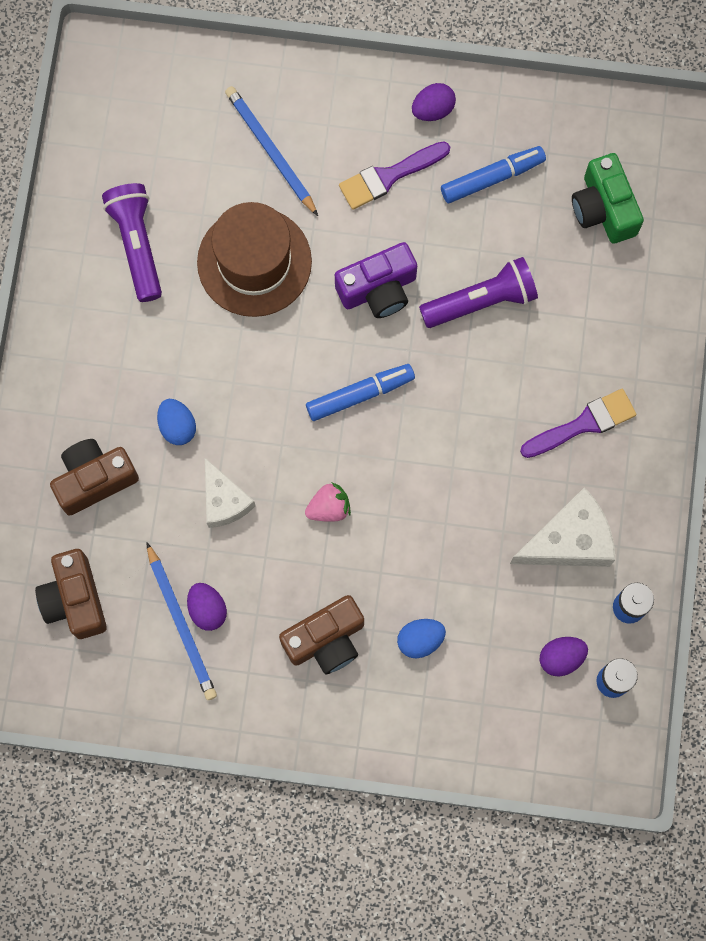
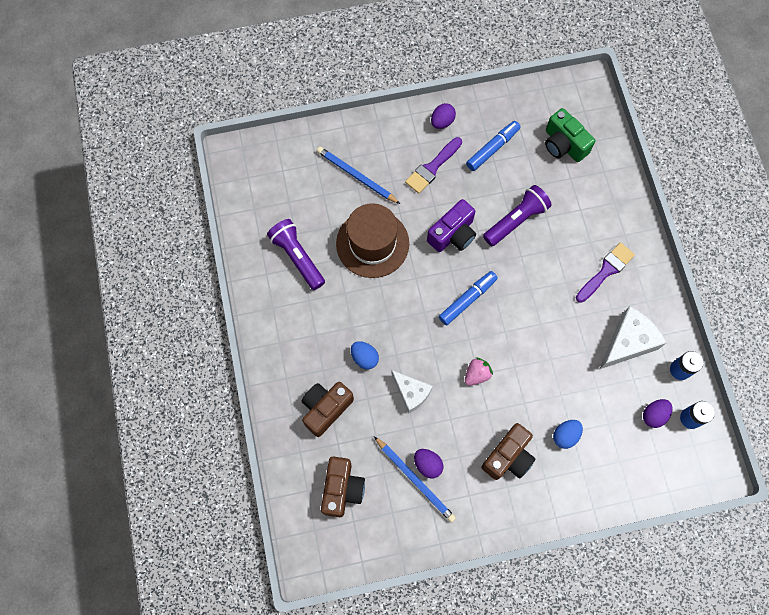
camera: 20 degrees left, 5 degrees down
brown camera [35,549,107,639] -> brown camera turned 135 degrees counterclockwise [321,457,365,517]

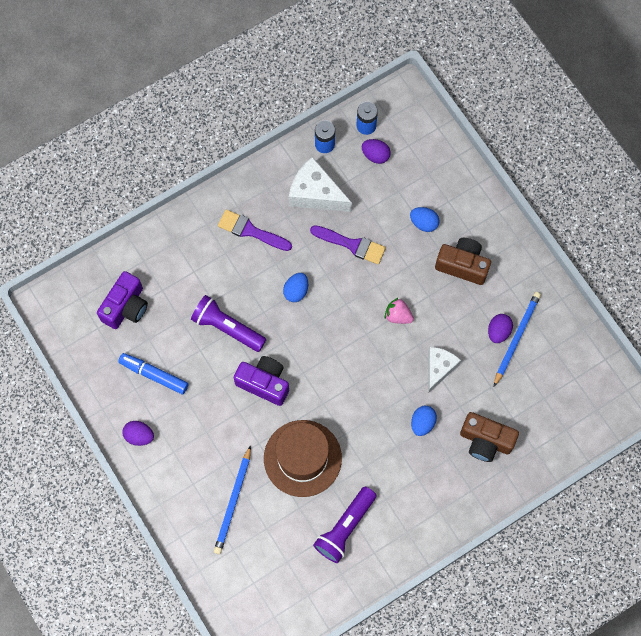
camera: 110 degrees left, 0 degrees up
brown camera [321,457,365,517] -> none
purple brush [405,137,462,194] -> purple brush moved to [310,225,386,264]
blue marker [439,271,498,325] -> none
green camera [545,108,596,162] -> purple camera [97,271,148,329]
none -> blue egg [283,273,308,302]

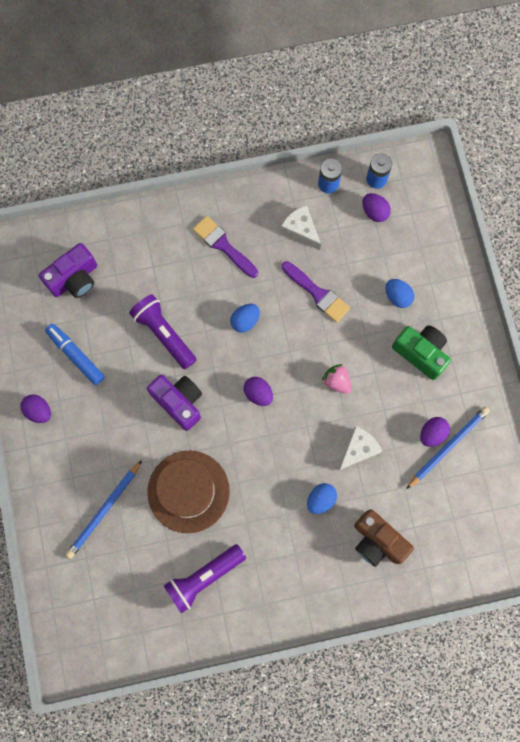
camera: 20 degrees right, 5 degrees up
white cheese [289,157,352,212] -> white cheese [281,205,321,250], size x0.67
brown camera [435,238,491,285] -> green camera [392,326,451,380]
none -> purple egg [244,377,273,406]

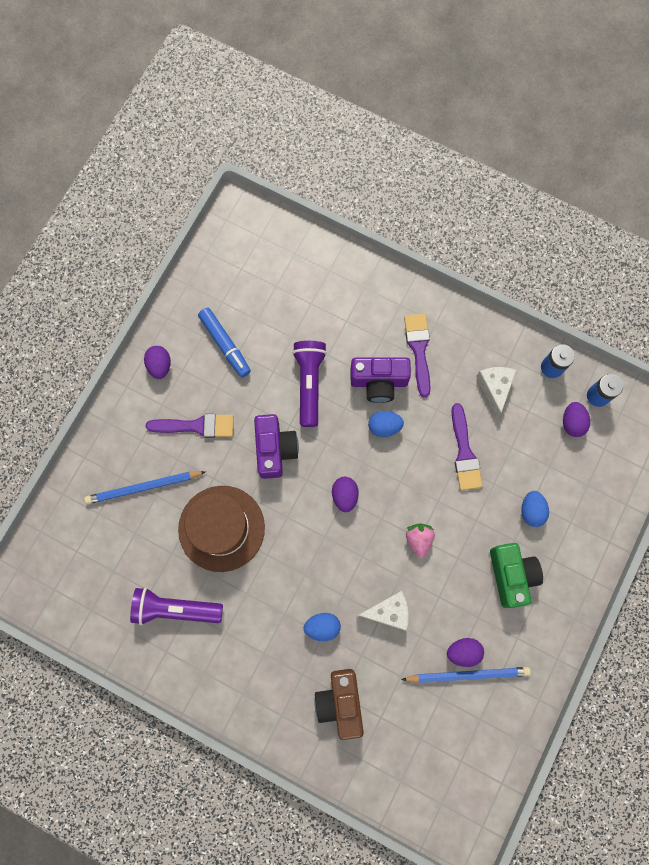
camera: 40 degrees right, 0 degrees up
purple camera [39,243,97,298] -> purple camera moved to [351,358,411,403]
blue marker [45,324,105,385] -> blue marker turned 150 degrees clockwise [198,308,251,377]
none -> purple brush [146,414,234,438]

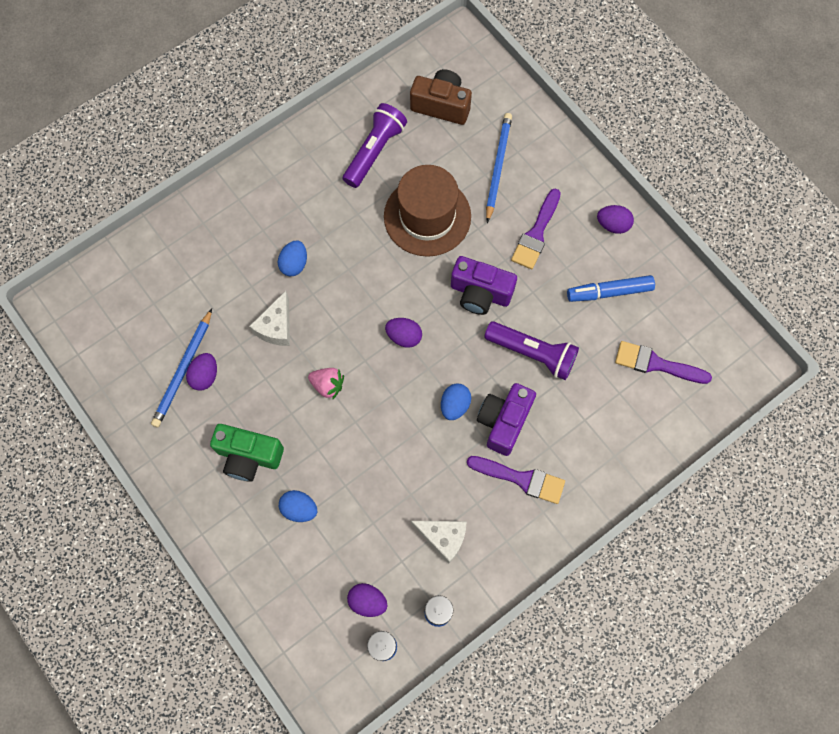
camera: 115 degrees right, 5 degrees down
brown camera [314,669,364,740] -> brown camera moved to [410,69,472,125]
purple brush [452,403,483,490] -> purple brush moved to [615,341,712,384]

